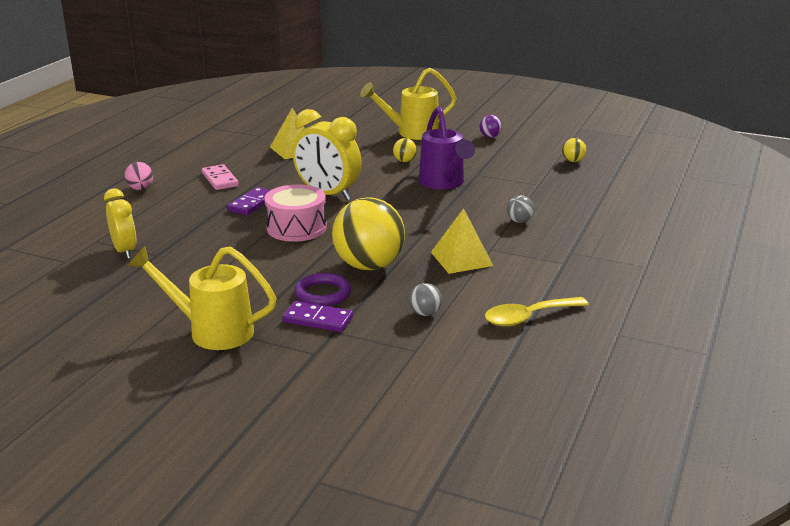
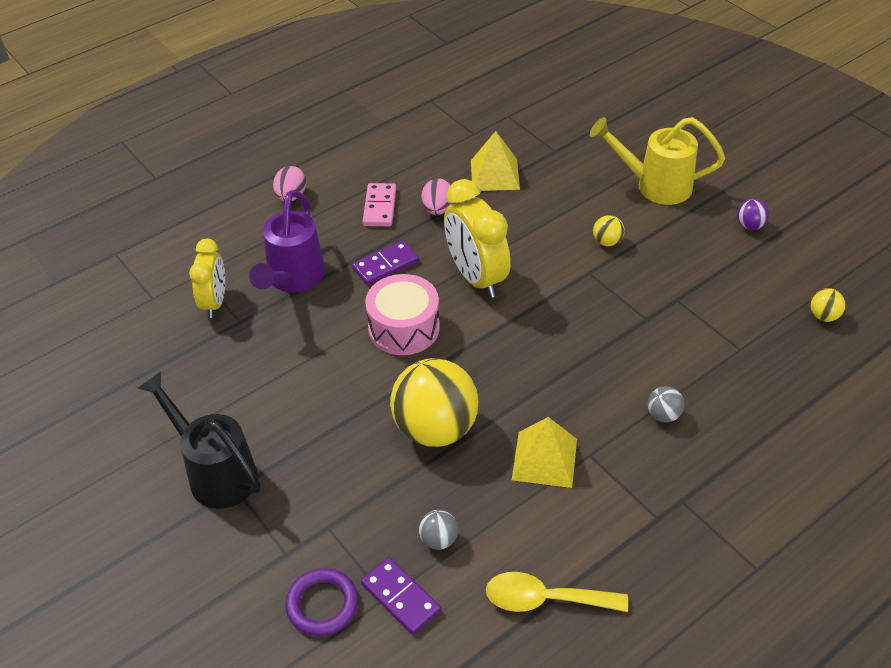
camera: 30 degrees right, 20 degrees up
yellow watering can [128,246,277,350] -> black watering can [138,371,261,509]
purple domino [282,301,353,332] -> purple domino moved to [361,557,441,635]
purple ring [295,273,351,306] -> purple ring moved to [285,568,358,636]
purple watering can [419,106,475,190] -> purple watering can moved to [249,190,325,293]
none -> pink egg [421,178,452,215]

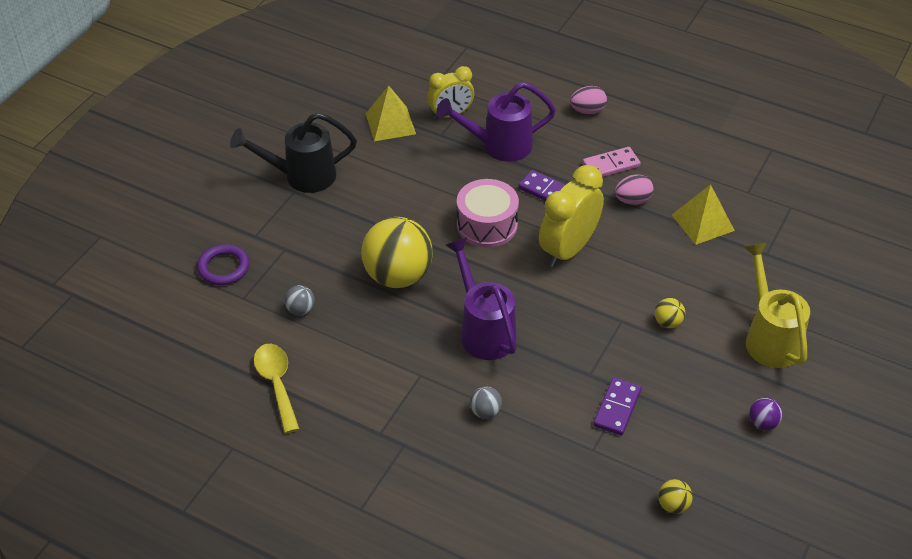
camera: 65 degrees right, 0 degrees up
black watering can [138,371,261,509] -> black watering can turned 120 degrees counterclockwise [230,112,357,193]
purple domino [361,557,441,635] -> purple domino moved to [593,377,642,435]
yellow pyramid [512,417,577,488] -> yellow pyramid moved to [366,86,416,141]
none -> purple watering can [446,237,517,360]

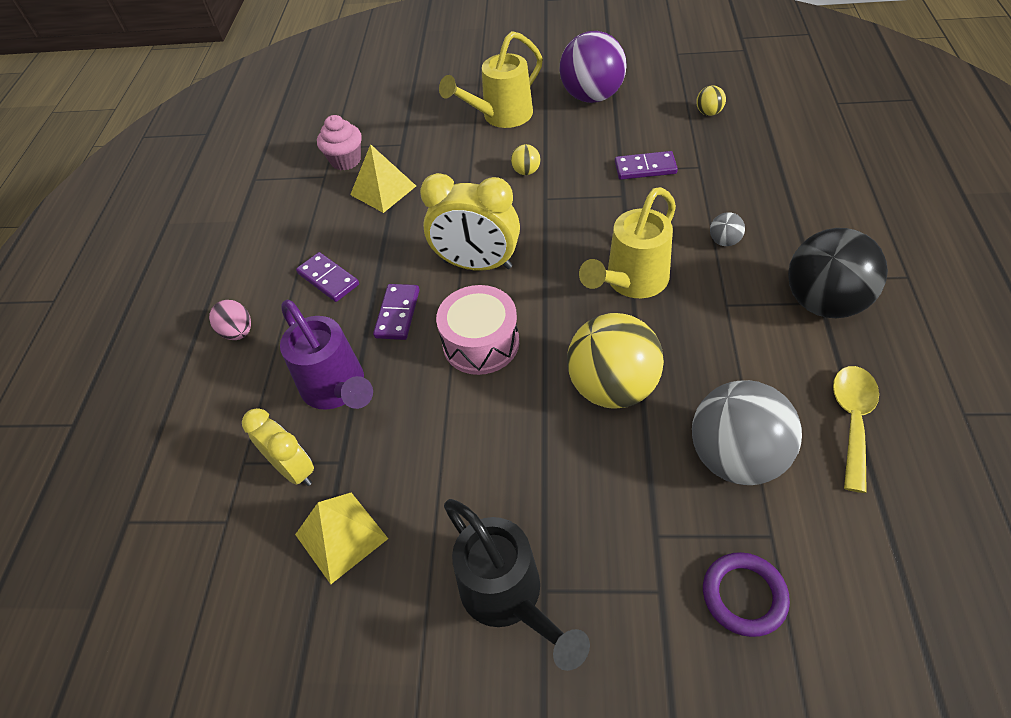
camera: 110 degrees left, 5 degrees up
yellow spoon [254,344,299,433] -> yellow spoon turned 150 degrees clockwise [833,366,879,493]
grey ball [284,285,315,316] -> grey ball [692,380,802,485], size x2.39
purple watering can [446,237,517,360] -> yellow watering can [579,187,676,298]
pink domino [582,147,641,177] -> purple domino [296,252,359,302]
pink egg [615,174,654,205] -> none
purple ball [749,398,783,430] -> purple ball [559,31,627,103], size x2.39
none -> pink cupcake [317,115,362,170]
none -> black ball [788,228,888,318]

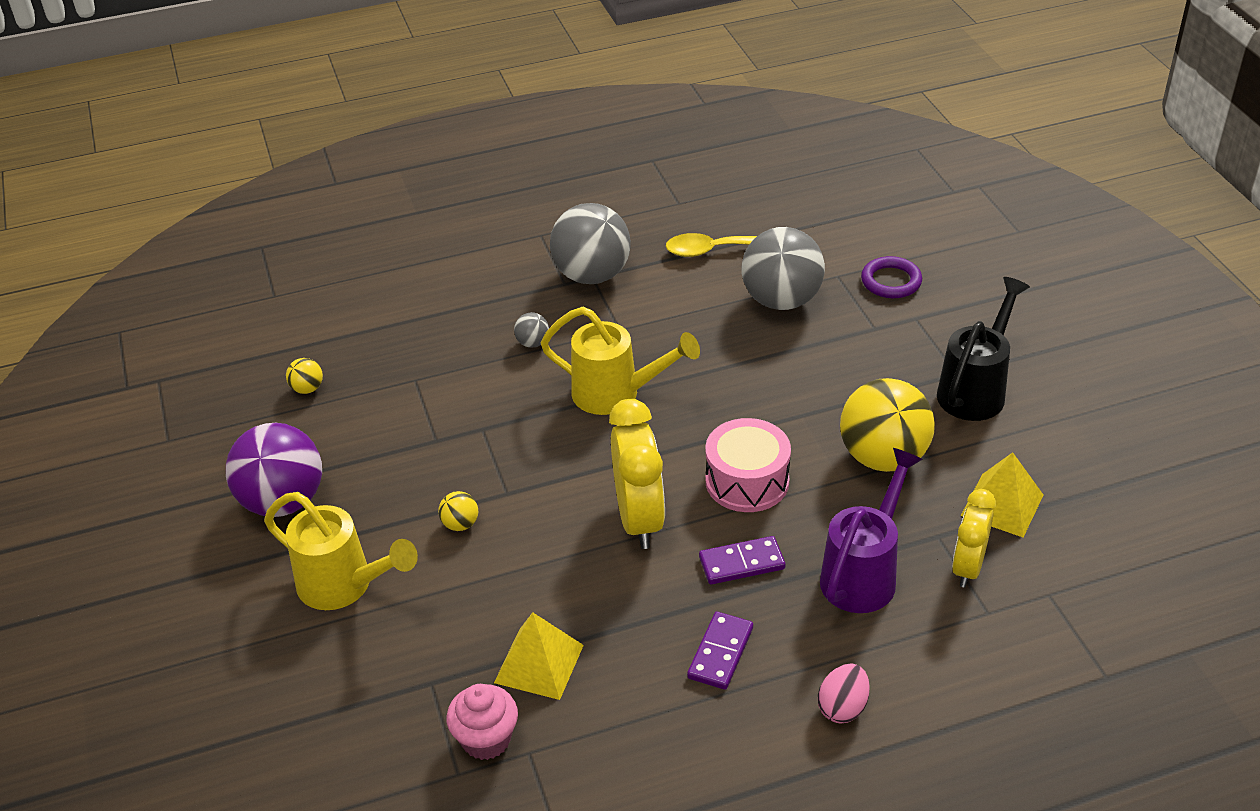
camera: 115 degrees left, 10 degrees down
yellow ball [567,313,664,409] -> yellow ball moved to [840,378,935,472]
purple domino [615,151,678,180] -> none
black ball [788,228,888,318] -> grey ball [550,203,631,284]

